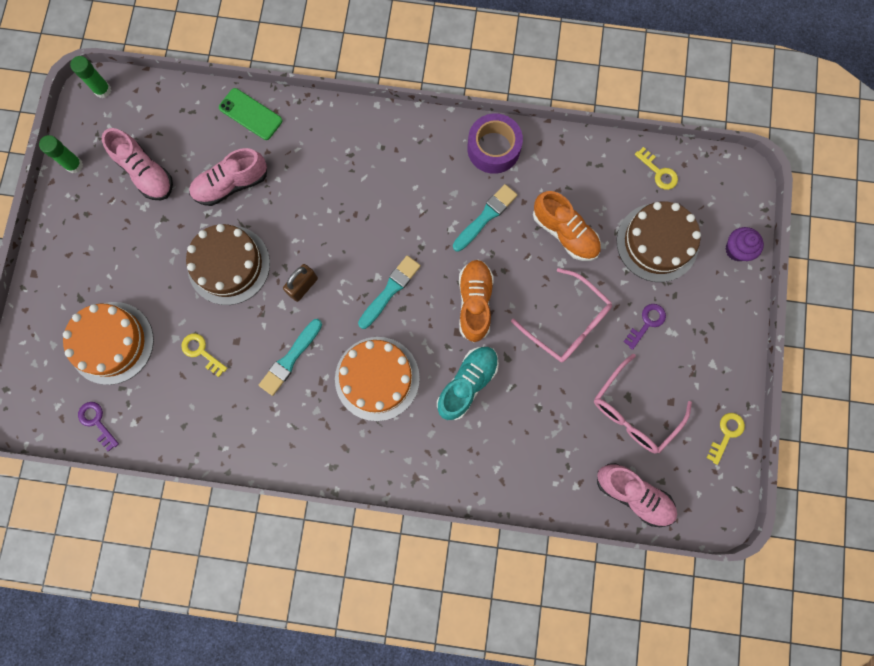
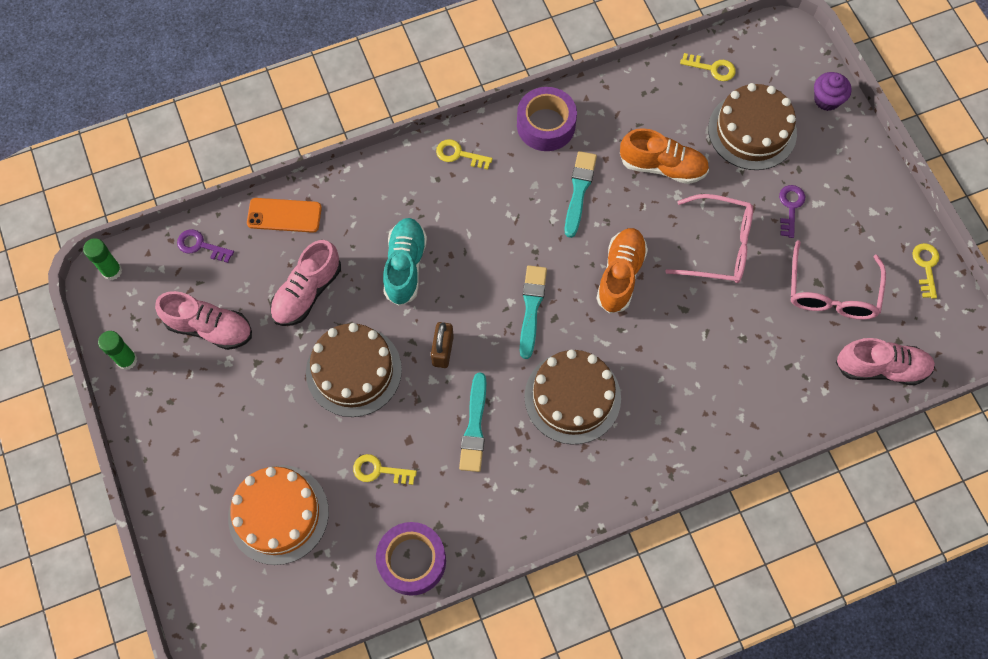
camera: 30 degrees left, 10 degrees down
purple key [78,402,119,451] -> purple key moved to [177,229,234,263]
green phone [219,88,282,140] -> orange phone [247,198,322,233]
orange cake [335,337,420,421] -> brown cake [524,350,621,444]
turquoise shoe [437,347,499,420] -> turquoise shoe moved to [383,218,427,306]
orange shoe [459,260,494,343] -> orange shoe turned 45 degrees clockwise [596,228,648,313]
none -> purple tape [376,522,446,596]
none -> yellow key [436,139,493,170]

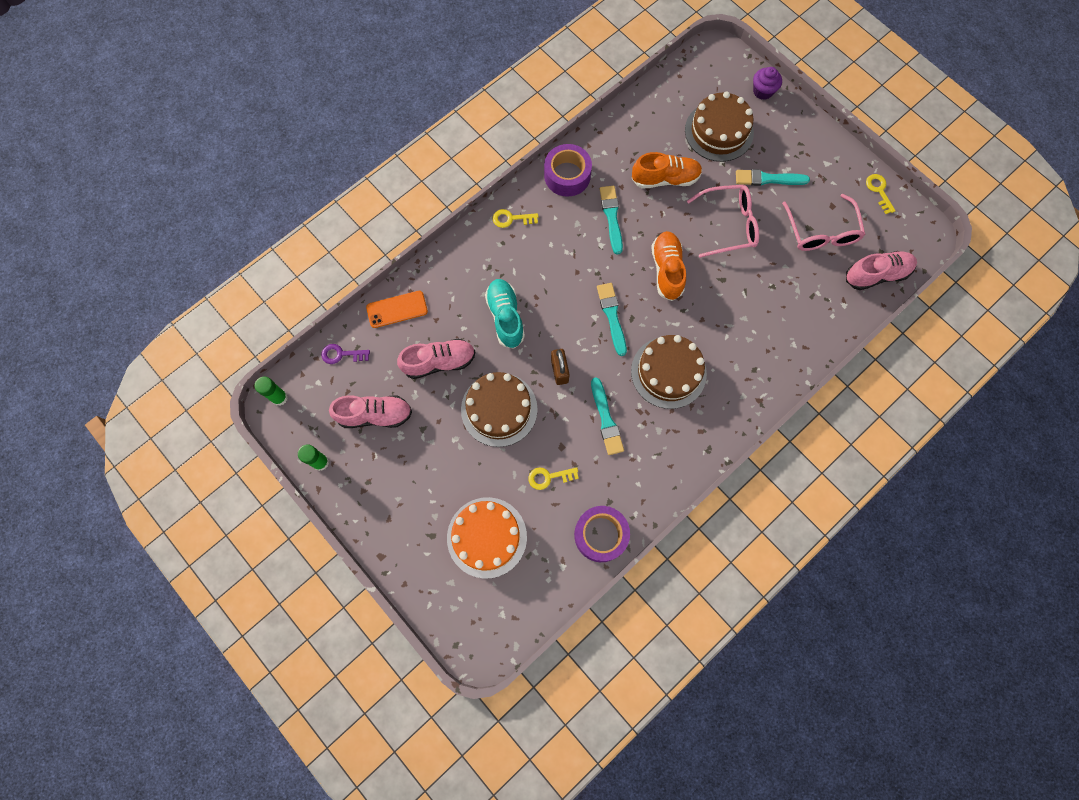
camera: 20 degrees left, 5 degrees up
pink shoe [270,240,341,326] -> pink shoe turned 120 degrees counterclockwise [397,339,475,379]
yellow key [680,53,736,81] -> none
purple key [779,185,805,238] -> turquoise brush [736,169,810,186]

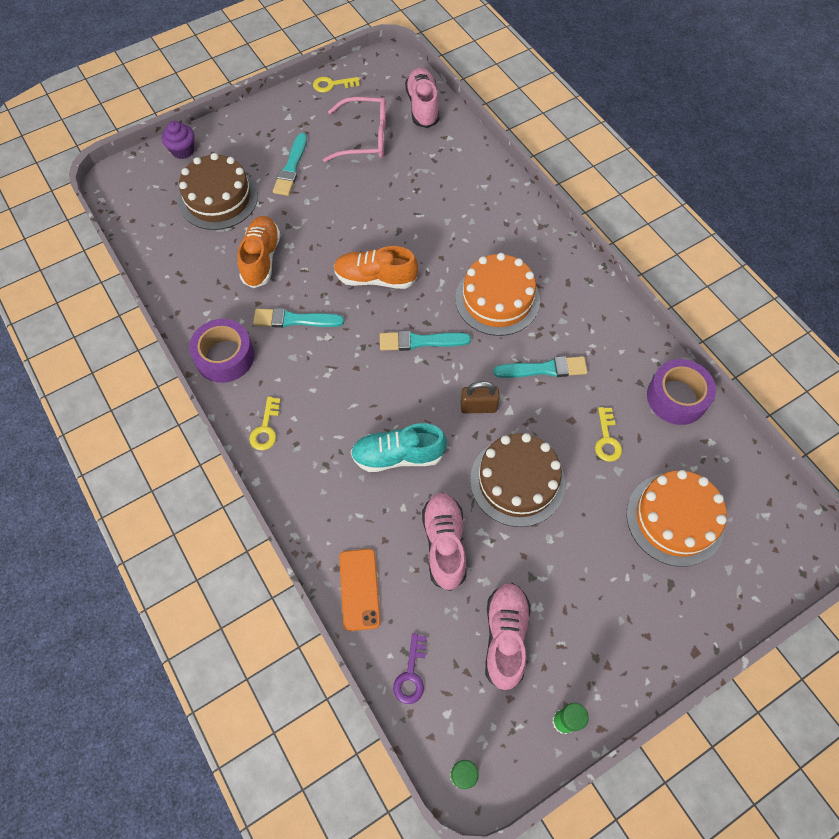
camera: 80 degrees left, 10 degrees down
brown cake [631,335,707,409] -> orange cake [455,253,540,336]
pink glasses [687,185,759,258] -> none

